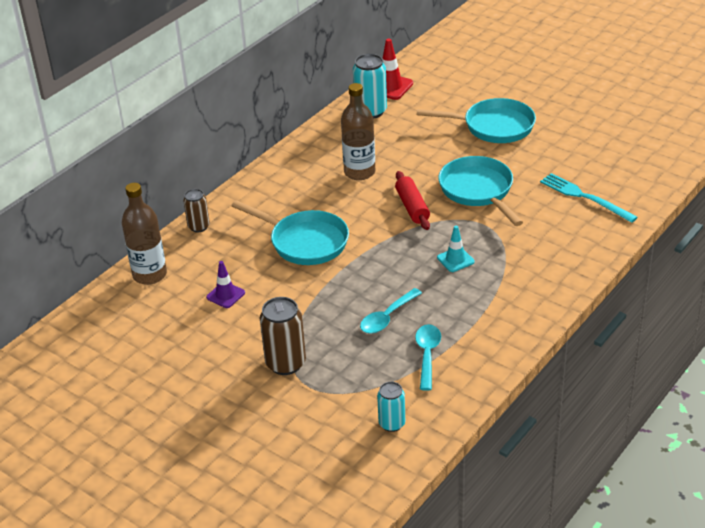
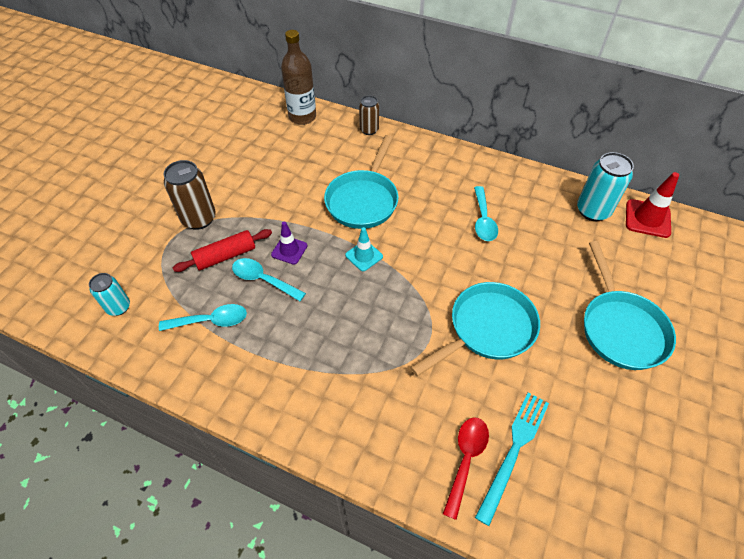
camera: 75 degrees right, 15 degrees up
purple traffic cone [206,261,245,308] -> purple traffic cone moved to [271,221,307,265]
brown bottle [341,83,375,180] -> turquoise spoon [474,186,498,241]
red rolling pin [395,171,430,230] -> red rolling pin moved to [173,229,272,272]
turquoise traffic cone [437,226,475,272] -> turquoise traffic cone moved to [345,227,383,271]
none -> red spoon [443,417,489,520]

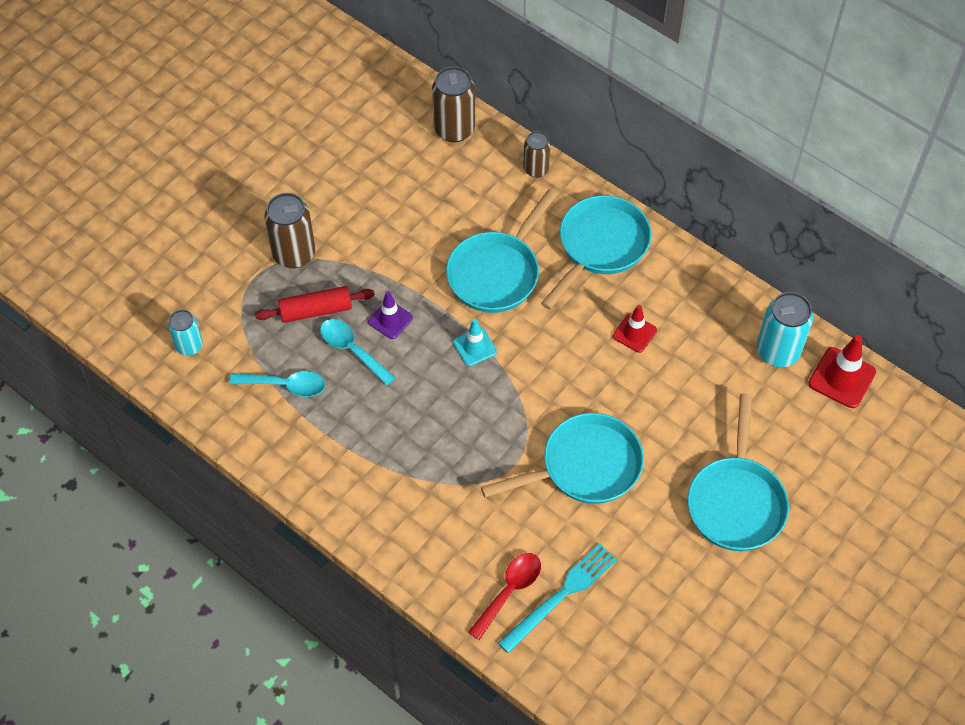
camera: 15 degrees right, 5 degrees up
brown bottle [281,30,316,125] -> brown can [432,66,475,142]
turquoise spoon [474,186,498,241] -> red traffic cone [613,305,657,353]
none -> turquoise pan [541,195,652,310]

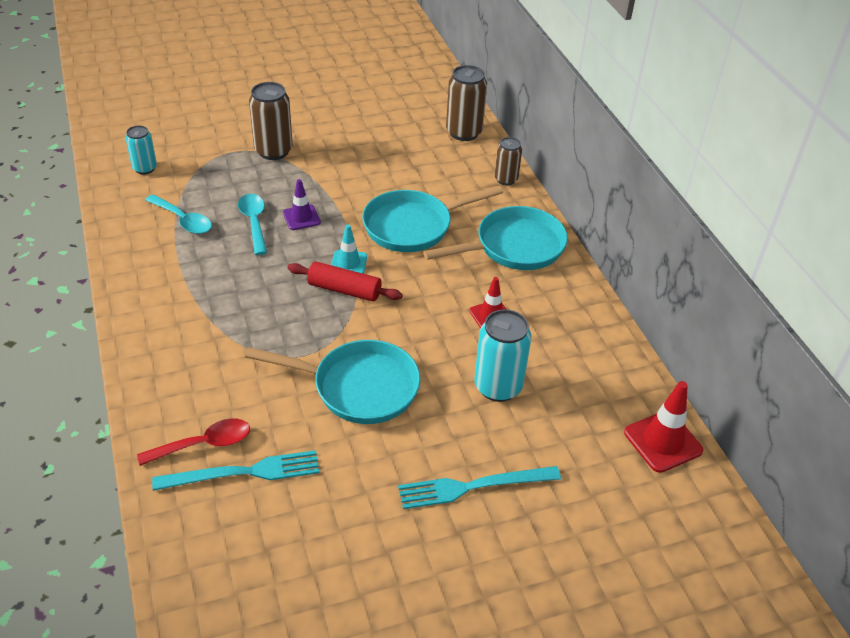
camera: 30 degrees right, 15 degrees down
red rolling pin [255,286,375,323] -> red rolling pin moved to [287,261,403,301]
turquoise pan [688,394,789,551] -> turquoise fork [398,466,561,509]
turquoise can [757,292,813,367] -> turquoise can moved to [474,309,531,402]

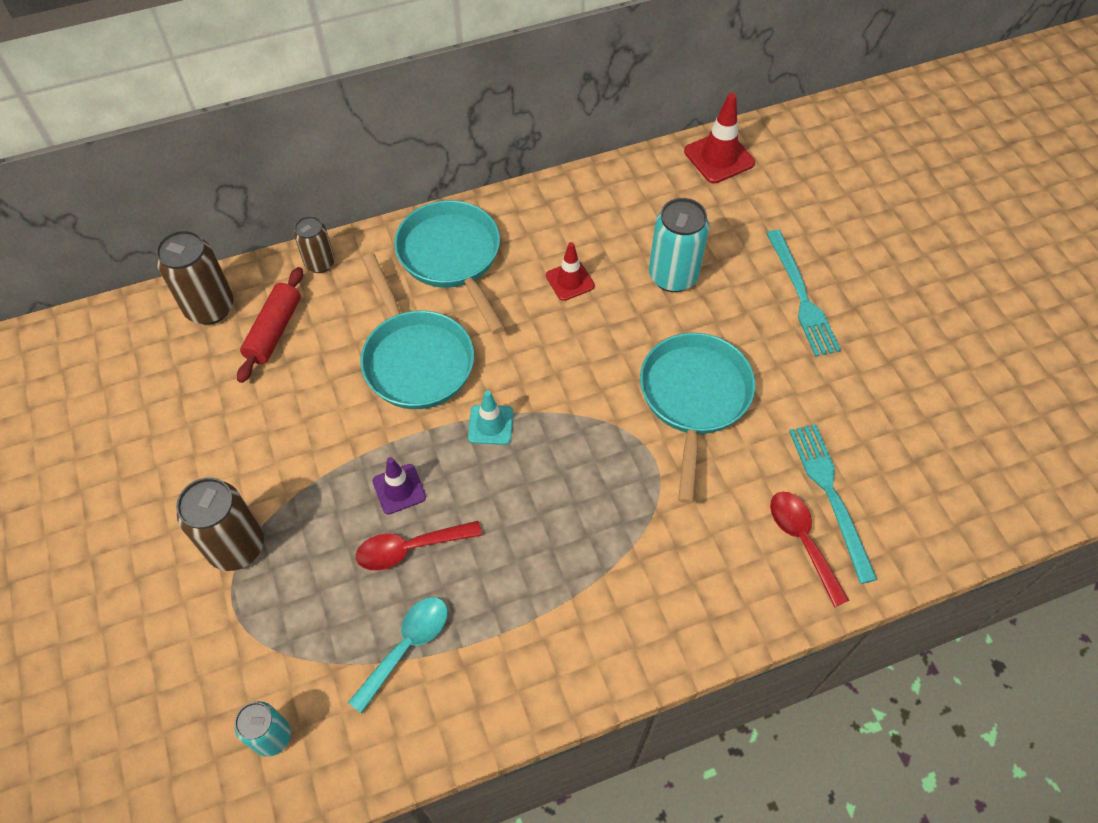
camera: 90 degrees left, 15 degrees up
turquoise spoon [238,194,267,255] -> red spoon [356,521,482,571]
red rolling pin [287,261,403,301] -> red rolling pin moved to [237,267,303,383]

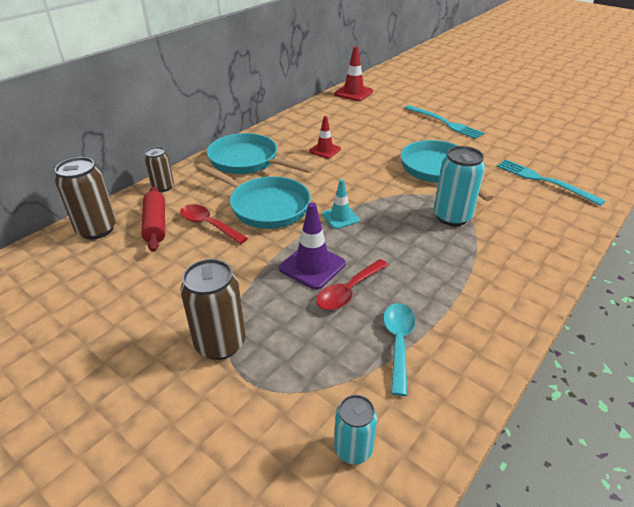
camera: 30 degrees left, 20 degrees down
purple traffic cone [373,457,426,514] -> purple traffic cone [279,202,346,290], size x1.52
turquoise can [649,198,709,292] -> turquoise can moved to [434,146,485,226]
red spoon [770,492,849,607] -> red spoon moved to [180,204,248,244]

